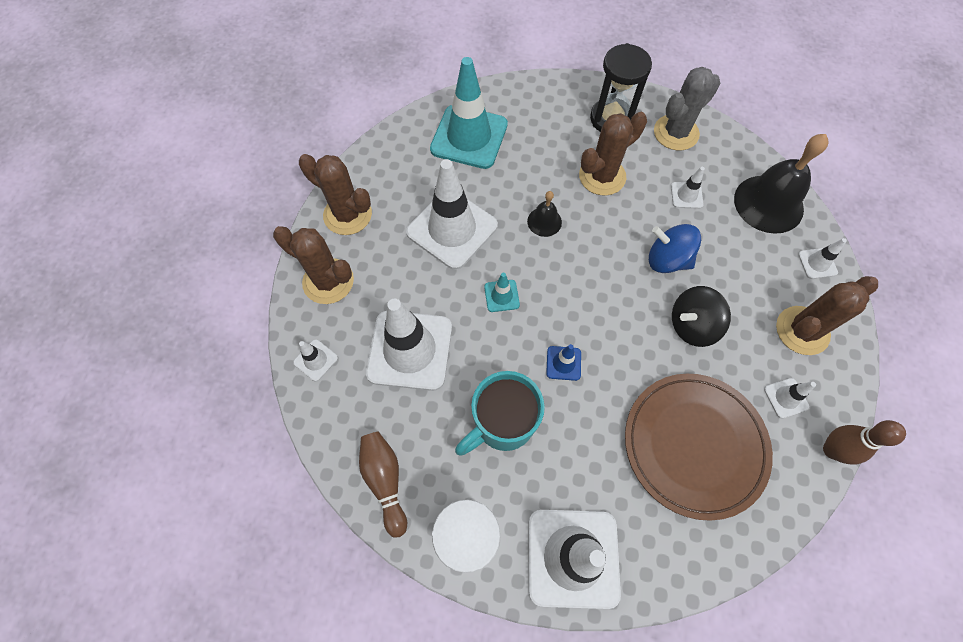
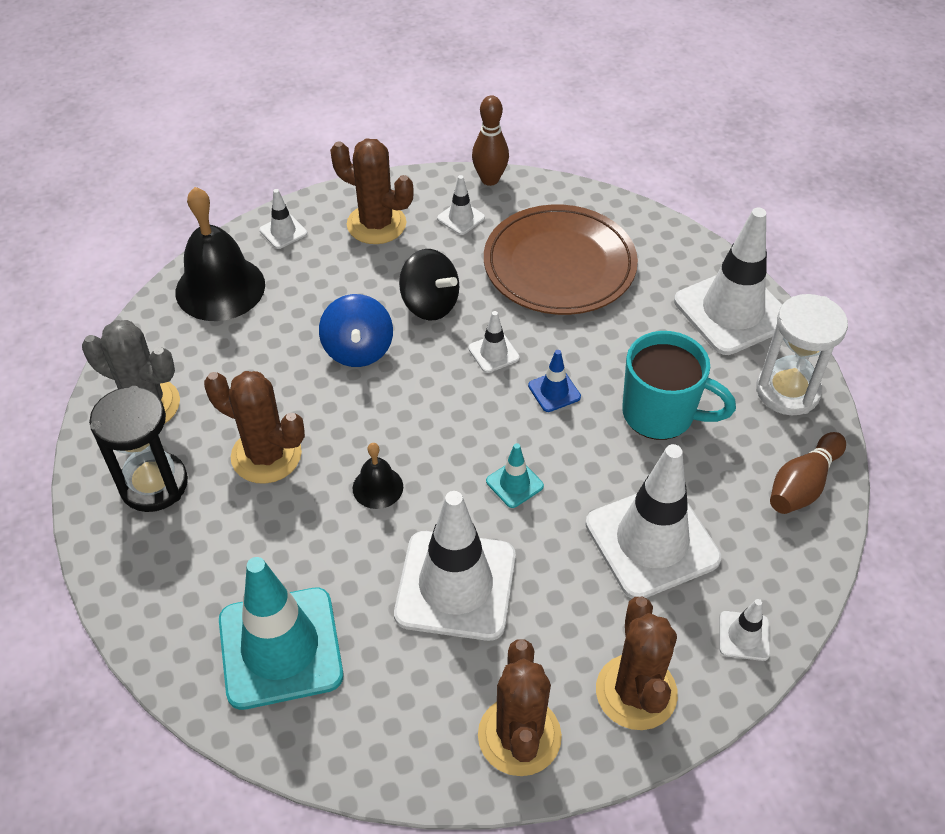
camera: 120 degrees left, 15 degrees down
white traffic cone [671,167,705,209] -> white traffic cone moved to [468,311,520,373]

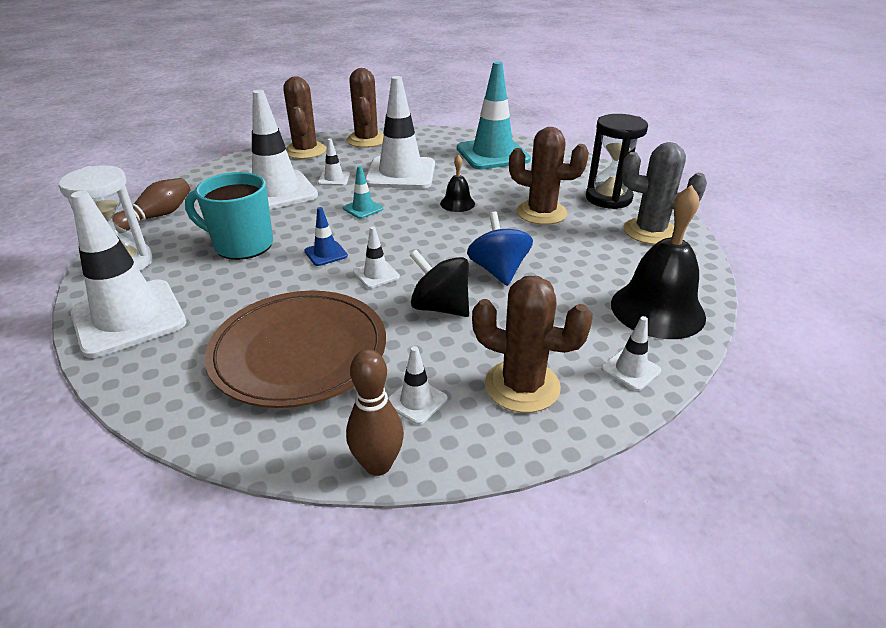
camera: 175 degrees right, 15 degrees down
white traffic cone [719,599,770,661] -> white traffic cone moved to [318,138,350,186]

